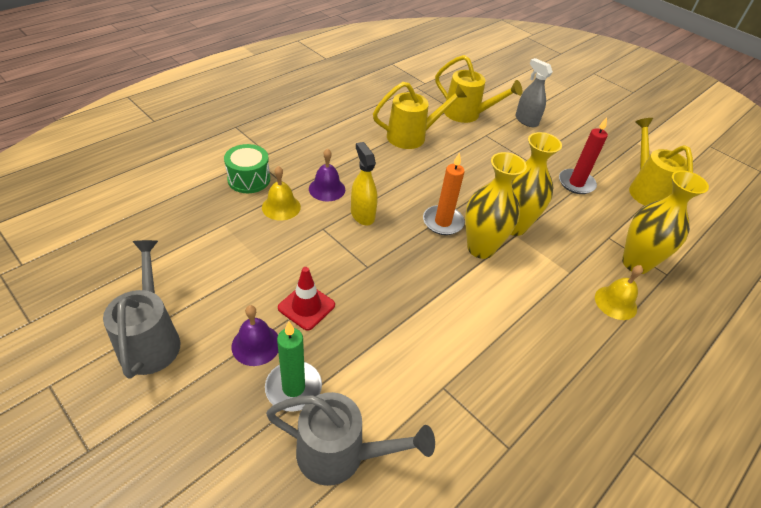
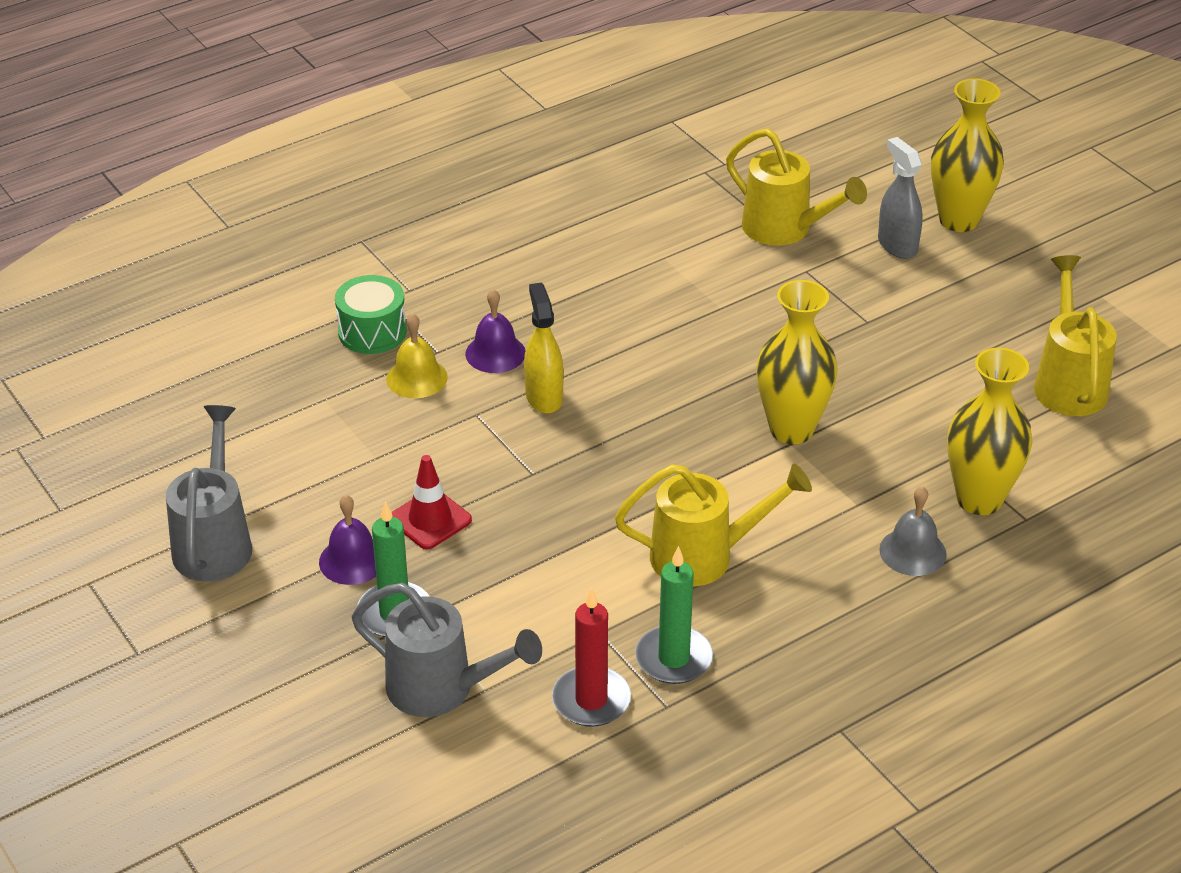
camera: 15 degrees right, 5 degrees down
yellow watering can [373,82,467,149] -> yellow watering can moved to [615,464,812,587]
orange candle [423,152,465,235] -> none
yellow vase [465,152,527,259] -> yellow vase moved to [931,78,1004,232]
red candle [559,118,608,194] -> red candle moved to [552,588,631,727]
yellow bell [595,265,643,320] -> grey bell [879,486,947,576]
none -> green candle [635,546,713,684]

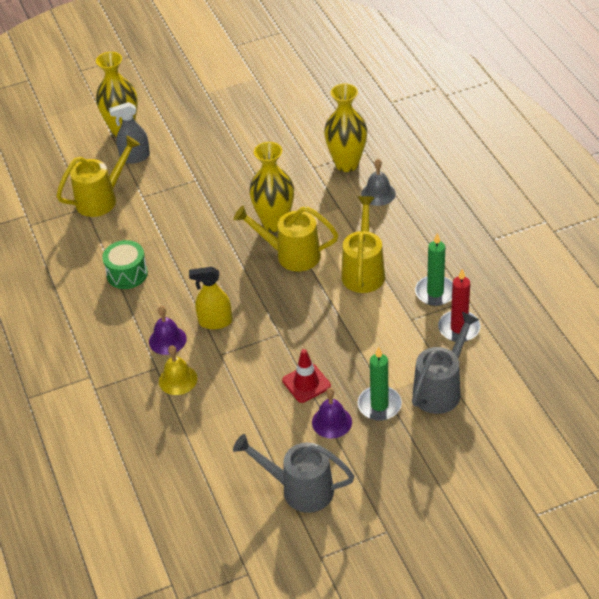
camera: 75 degrees left, 5 degrees up
green drum [335,275,407,354] -> green drum moved to [102,240,148,289]
yellow watering can [1034,255,1117,416] -> yellow watering can moved to [234,205,338,272]

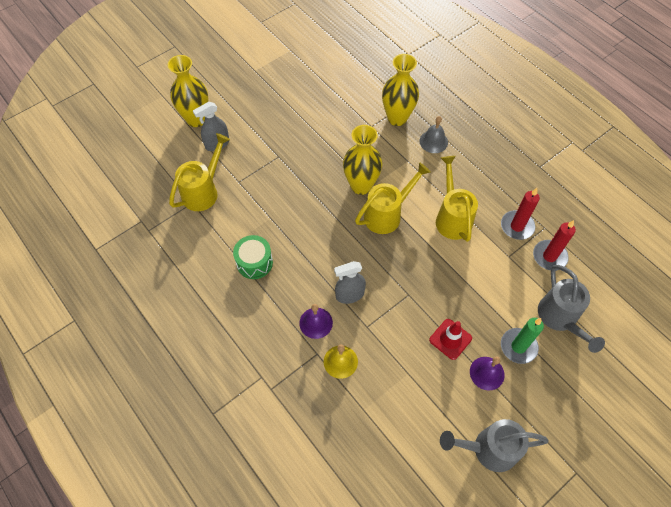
camera: 20 degrees left, 15 degrees up
yellow spray bottle [189,267,232,329] -> grey spray bottle [334,261,366,304]
yellow watering can [234,205,338,272] -> yellow watering can turned 150 degrees clockwise [355,162,431,234]
grey watering can [412,312,480,414] -> grey watering can turned 150 degrees clockwise [538,265,605,353]
green candle [415,233,453,306] -> red candle [501,188,540,240]

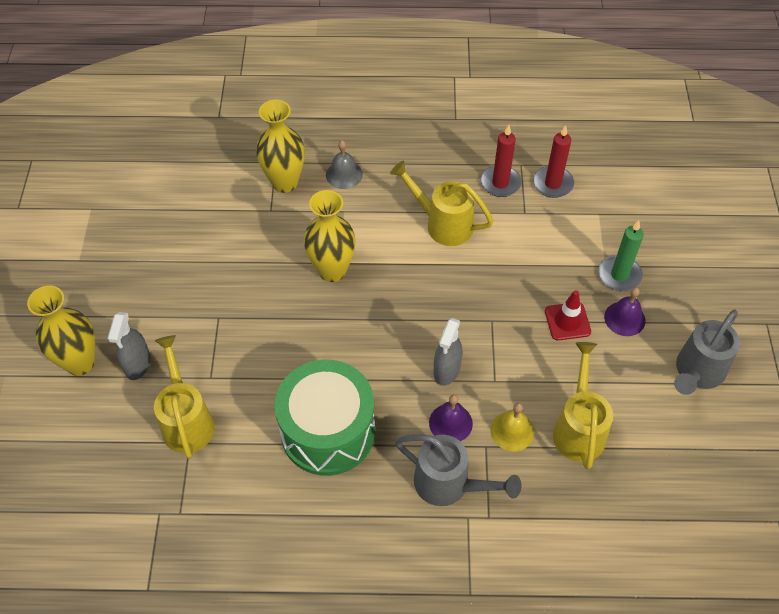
camera: 50 degrees left, 5 degrees down
green drum [233,235,273,279] -> green drum [274,360,375,476], size x1.89
yellow watering can [355,162,431,234] -> yellow watering can moved to [553,342,613,469]
grey watering can [538,265,605,353] -> grey watering can moved to [395,434,521,506]

